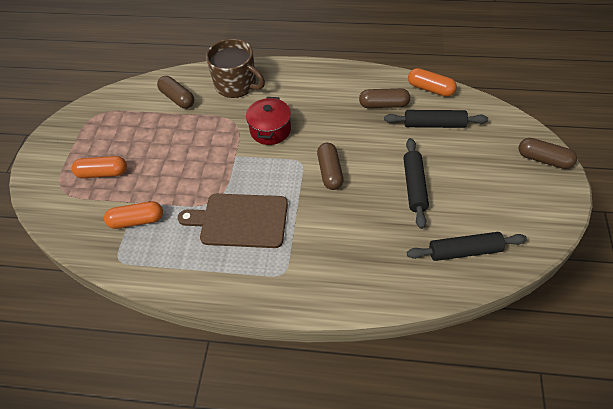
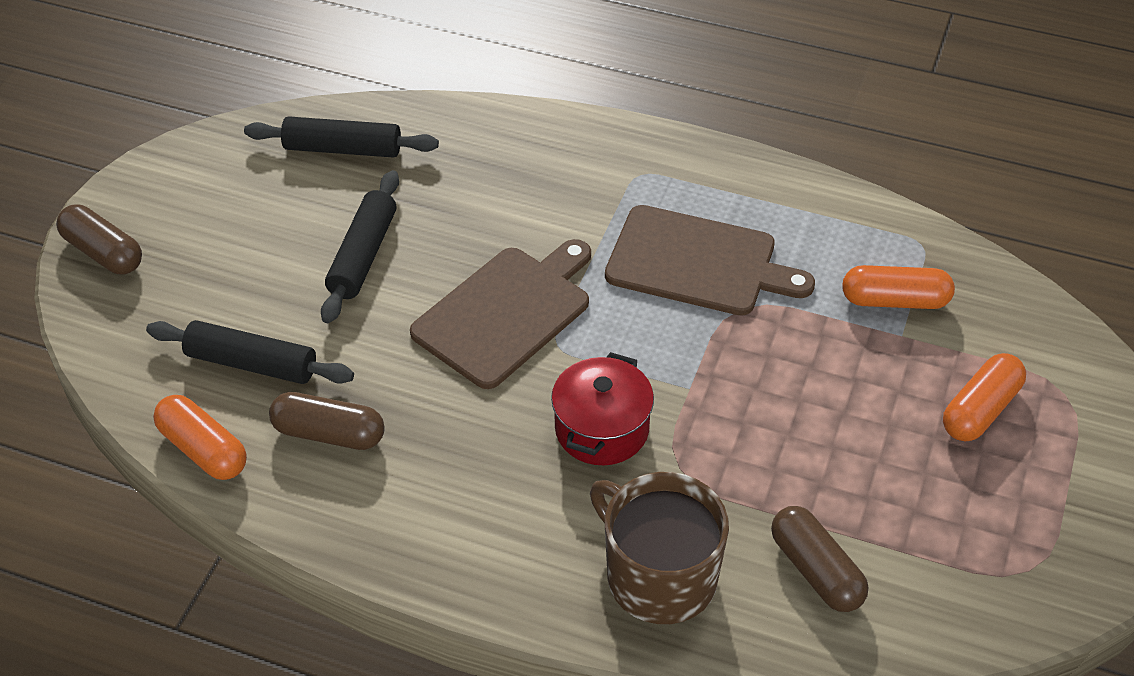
camera: 170 degrees left, 5 degrees down
orange capsule [72,156,127,178] -> orange capsule turned 60 degrees counterclockwise [943,353,1026,441]
brown capsule [317,143,344,190] -> brown cutting board [410,239,591,389]

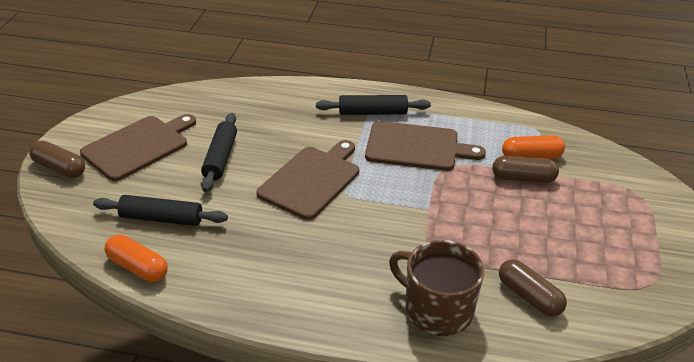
camera: 10 degrees left, 10 degrees down
black rolling pin [244,116,439,158] -> black rolling pin moved to [316,95,431,115]
brown capsule [269,392,385,450] -> brown capsule moved to [492,156,559,183]
red pot [551,352,654,465] -> none
orange capsule [943,353,1026,441] -> none
none -> brown cutting board [80,114,196,181]

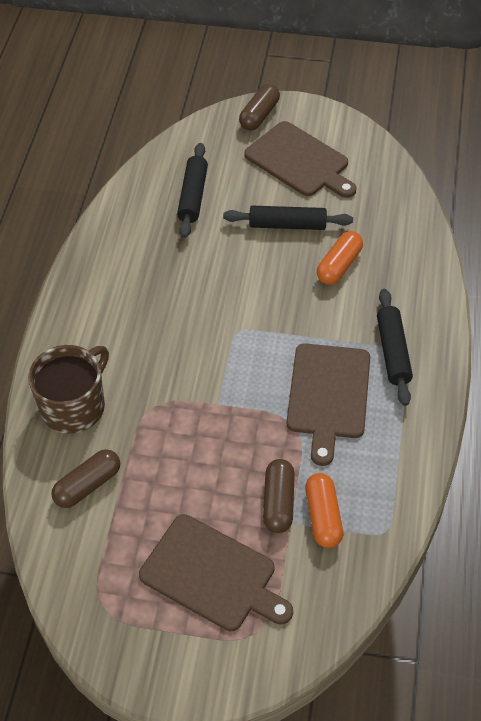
camera: 90 degrees right, 15 degrees up
orange capsule [105,234,168,282] -> orange capsule moved to [317,231,363,285]
brown cutting board [257,140,359,220] -> brown cutting board moved to [139,514,293,631]

